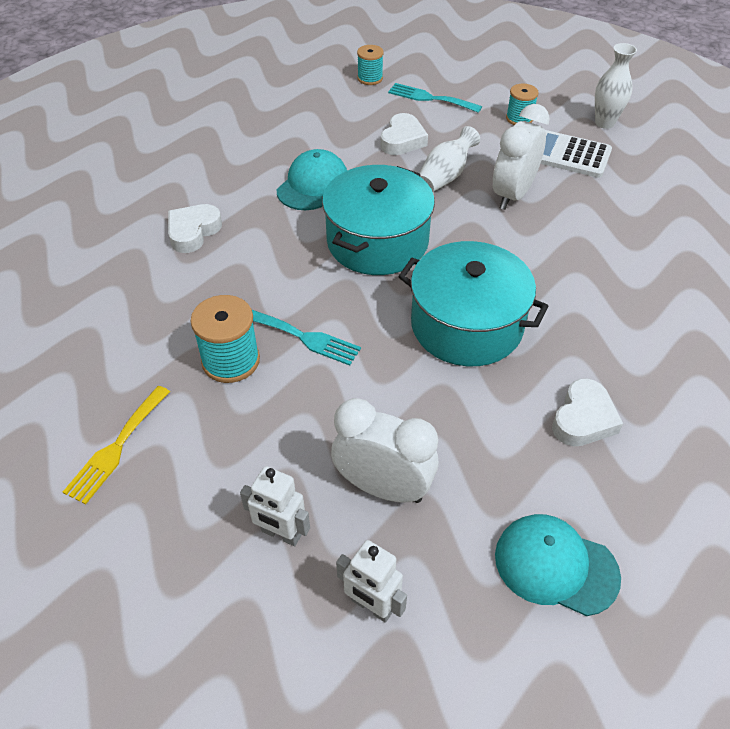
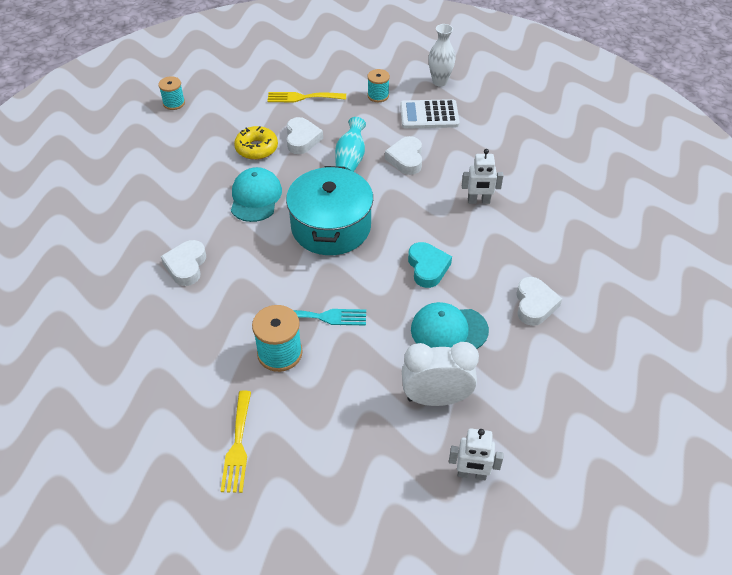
camera: 25 degrees left, 0 degrees up
white robot [240,466,310,546] -> white robot moved to [462,149,503,204]
turquoise spool [357,45,383,85] -> turquoise spool moved to [158,76,185,110]
turquoise fork [388,83,482,113] -> yellow fork [267,92,346,102]
turquoise pot [398,241,548,366] -> turquoise heart [408,242,452,288]
white vase [420,126,480,192] -> turquoise vase [335,117,366,172]
white clock [493,104,550,210] -> white heart [385,136,422,175]
turquoise cap [495,514,621,616] -> turquoise cap moved to [411,302,489,349]
none -> yellow donut [234,126,278,160]

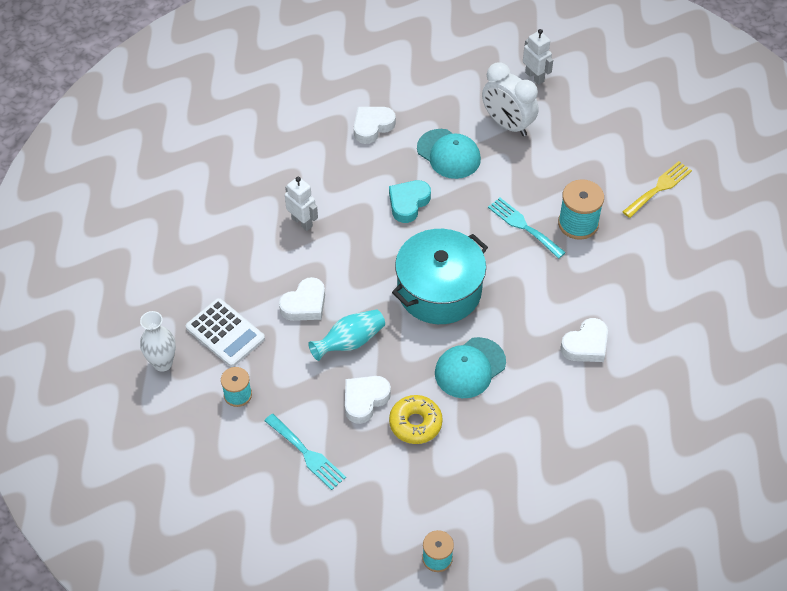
camera: 135 degrees left, 5 degrees up
yellow fork [267,92,346,102] -> turquoise fork [264,414,346,490]

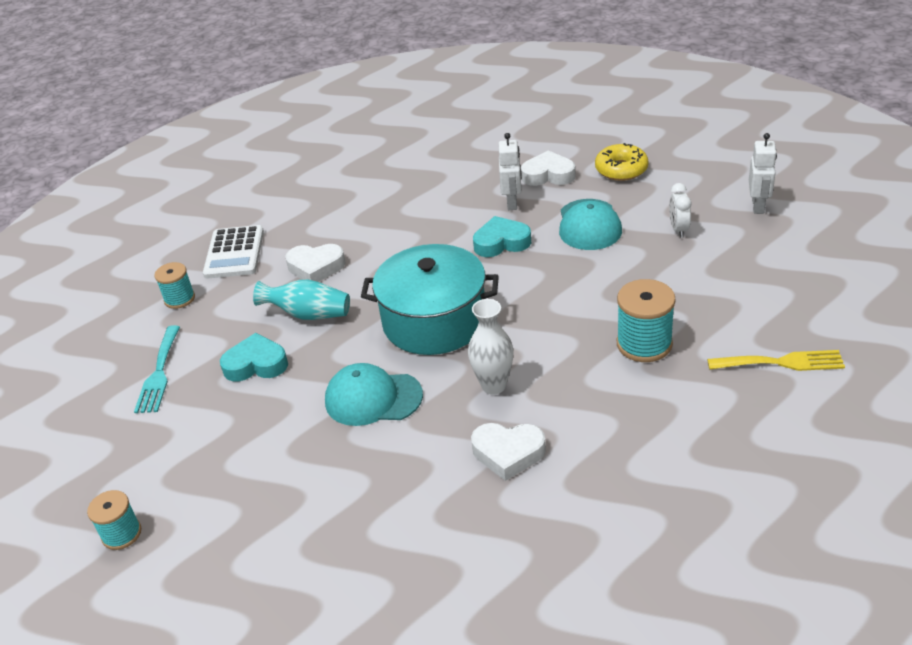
camera: 50 degrees right, 15 degrees down
white vase [140,311,176,372] -> white vase moved to [468,299,514,395]
white robot [285,177,318,231] -> white robot moved to [499,133,522,210]
white heart [345,376,391,424] -> turquoise heart [220,333,288,382]
yellow donut [389,395,443,444] -> yellow donut moved to [595,143,649,181]
white clock [482,62,539,136] -> white clock [669,183,691,238], size x0.52
turquoise fork [488,198,566,259] -> none

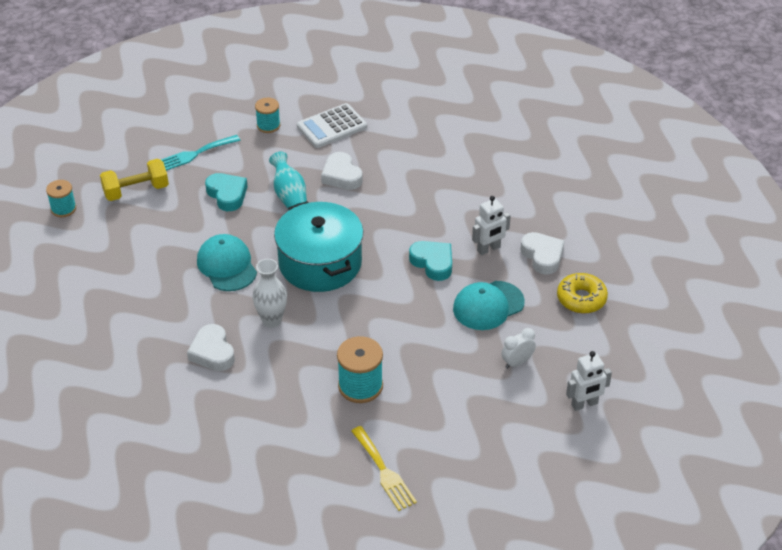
camera: 55 degrees right, 5 degrees up
none -> yellow dumbbell [100,159,169,201]

